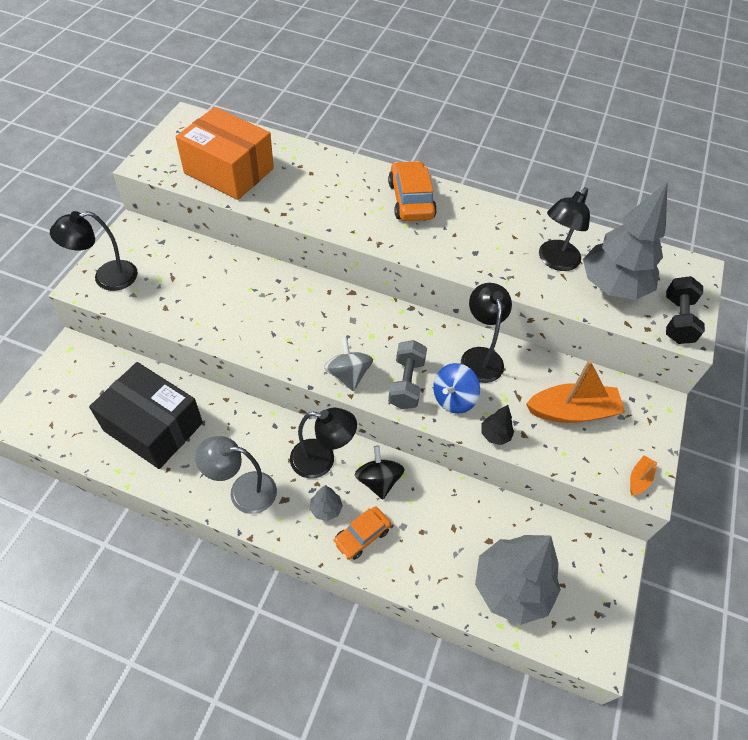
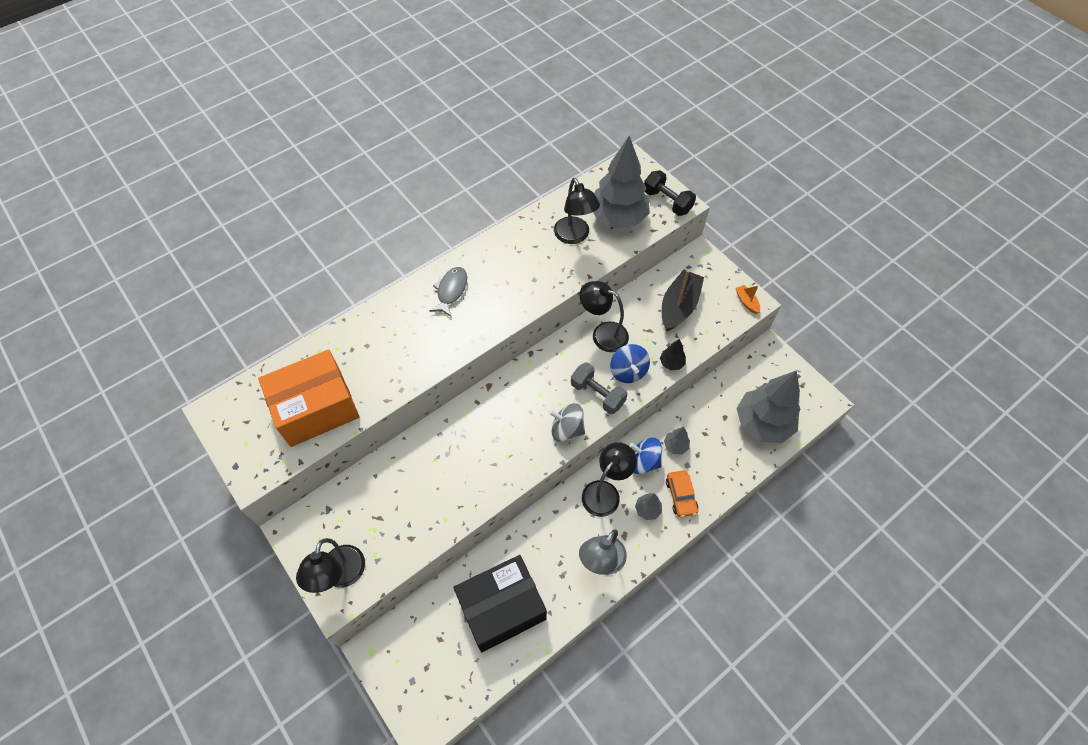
camera: 55 degrees left, 5 degrees up
black spinning top [355,445,405,500] -> blue spinning top [629,438,662,474]
orange car [388,161,437,221] -> grey fish [429,267,467,317]
orange boat [526,360,625,423] -> black boat [662,269,704,331]
none -> grey tree [664,427,690,454]

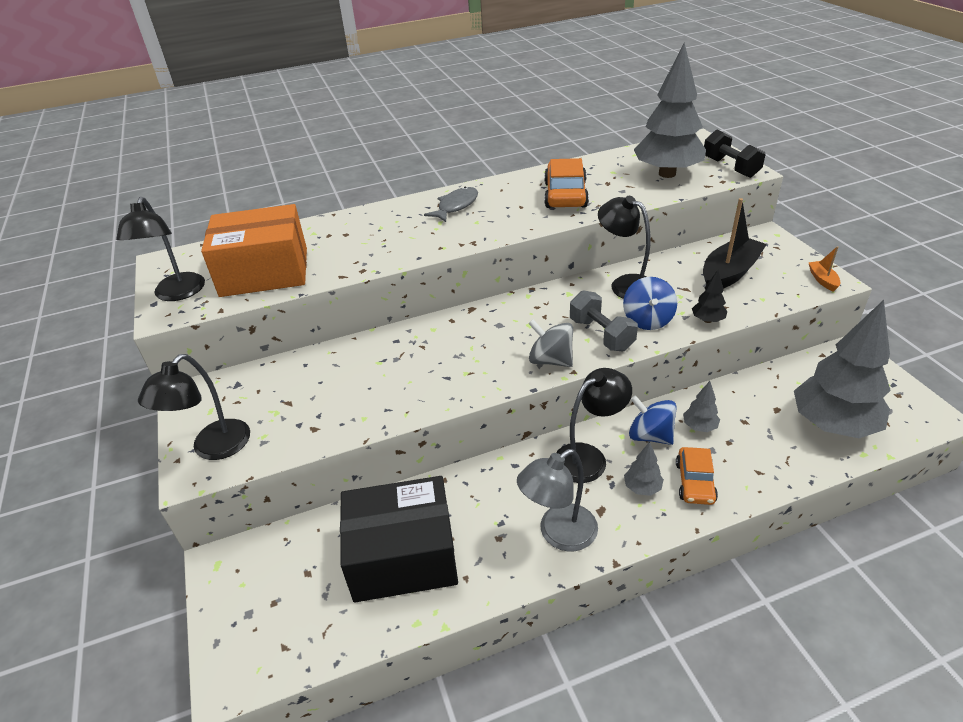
camera: 20 degrees right, 20 degrees down
black lamp [554,178,600,244] -> black lamp moved to [116,197,205,301]
none -> orange car [544,158,589,208]

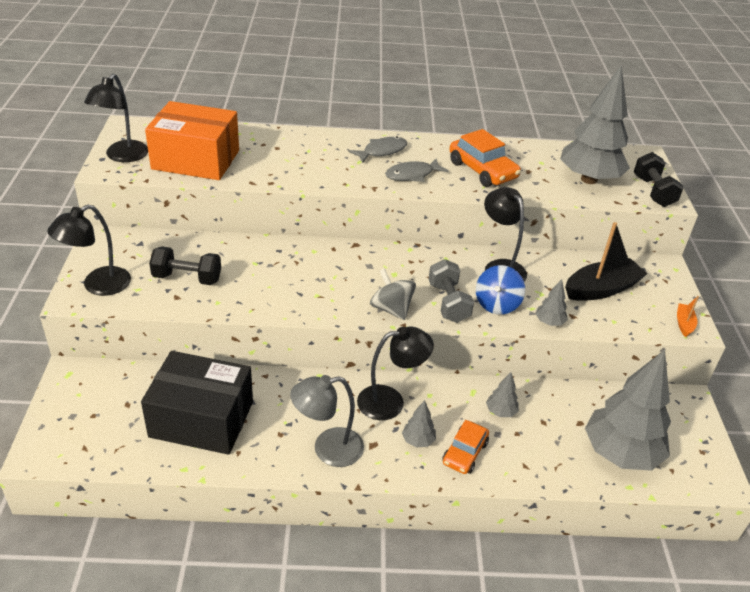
camera: 15 degrees right, 0 degrees up
orange car [544,158,589,208] -> orange car turned 120 degrees clockwise [449,129,521,187]
blue spinning top [629,395,676,445] -> none
black tree [692,270,727,323] -> grey tree [535,279,568,326]
none -> black dumbbell [149,246,221,285]
none -> grey fish [385,158,449,182]

